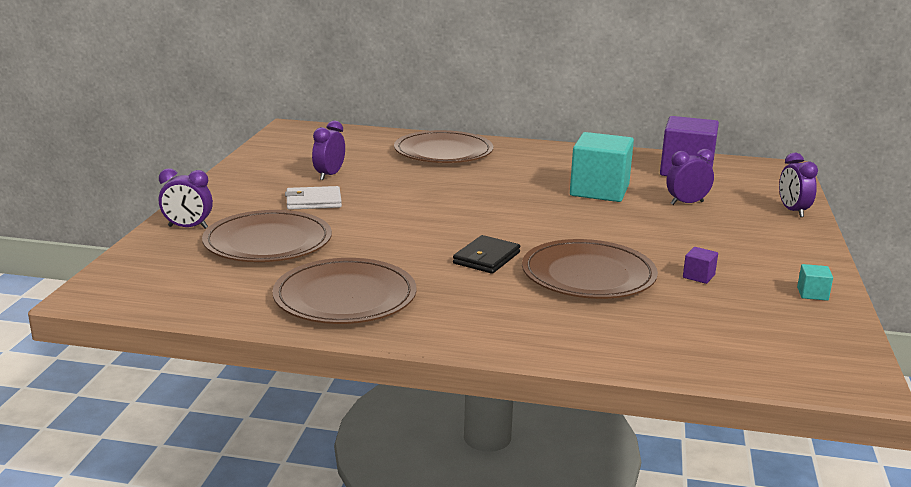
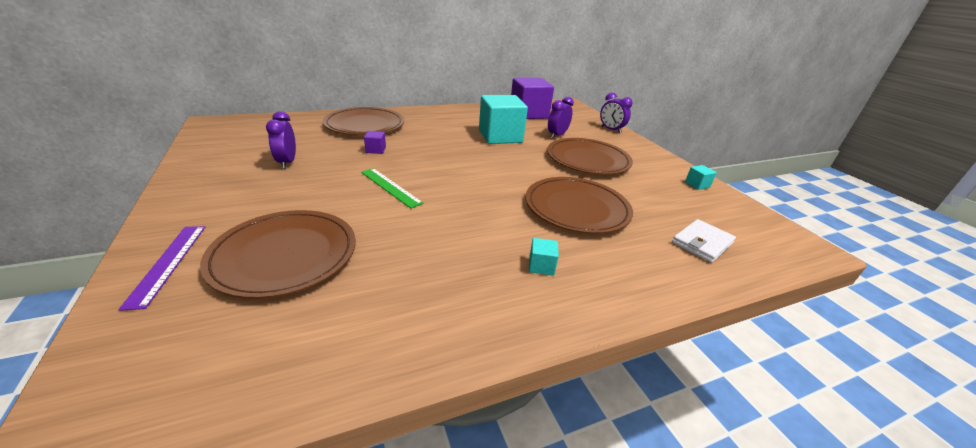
camera: 35 degrees left, 10 degrees up
purple clock [159,168,213,229] -> purple ruler [118,226,205,311]
brown plate [272,258,417,324] -> brown plate moved to [547,138,633,175]
white wallet [285,186,342,210] -> white wallet moved to [672,219,736,263]
black wallet [453,235,520,274] -> none
purple cube [683,247,718,284] -> purple cube moved to [364,131,386,154]
none -> green ruler [361,168,424,209]
none -> turquoise cube [529,238,559,276]

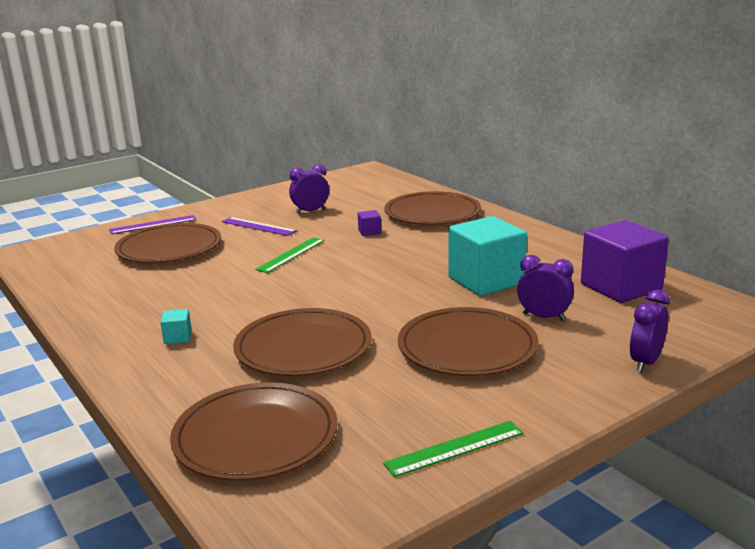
camera: 80 degrees right, 10 degrees down
white wallet [672,219,736,263] -> brown plate [170,382,338,481]
turquoise cube [685,165,717,190] -> green ruler [383,421,524,477]
none -> purple ruler [222,217,297,236]

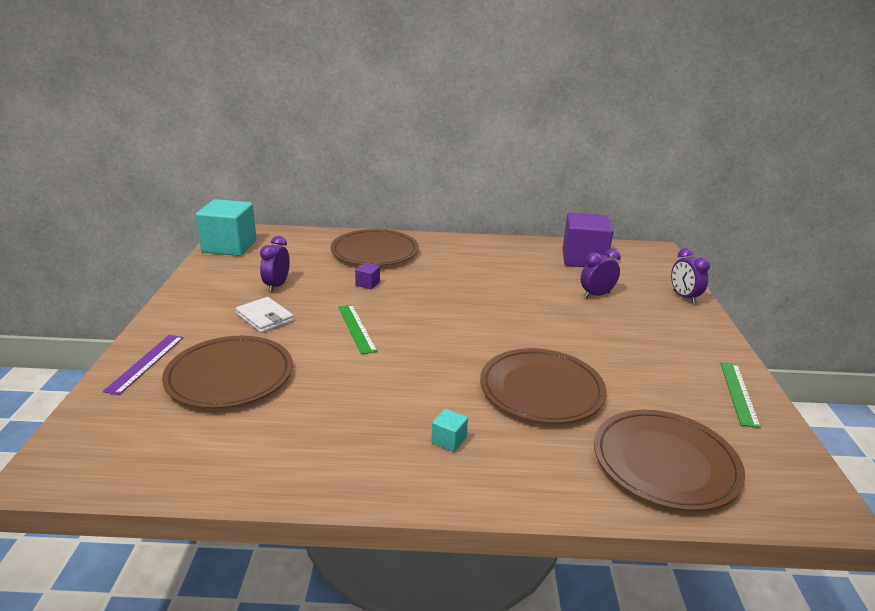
camera: 55 degrees left, 5 degrees up
purple ruler [222,217,297,236] -> white wallet [235,297,294,333]
brown plate [398,307,539,376] -> none
turquoise cube [448,216,527,296] -> turquoise cube moved to [196,199,257,256]

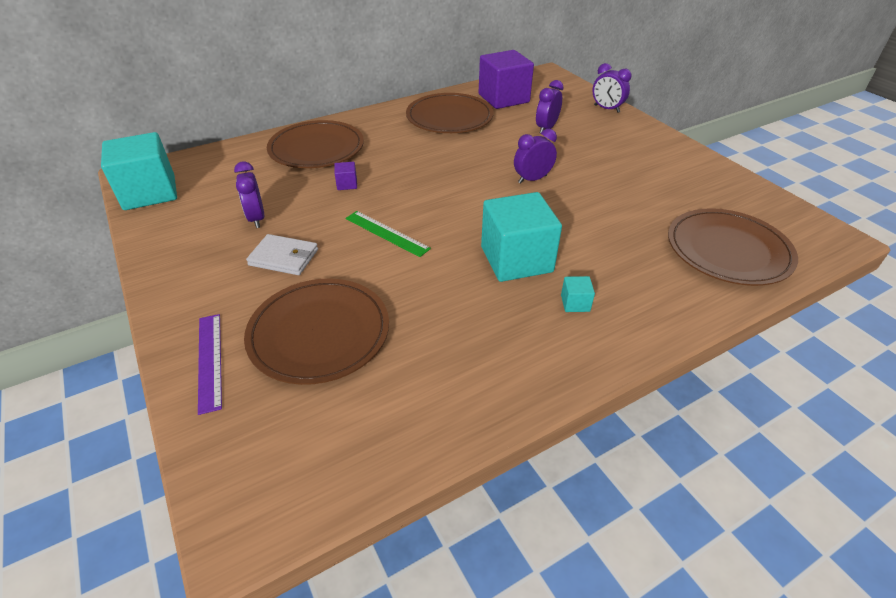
camera: 30 degrees left, 15 degrees up
brown plate [480,348,606,424] -> brown plate moved to [406,93,494,133]
green ruler [720,362,761,428] -> none
none -> turquoise cube [481,192,562,282]
none -> purple clock [514,129,557,184]

